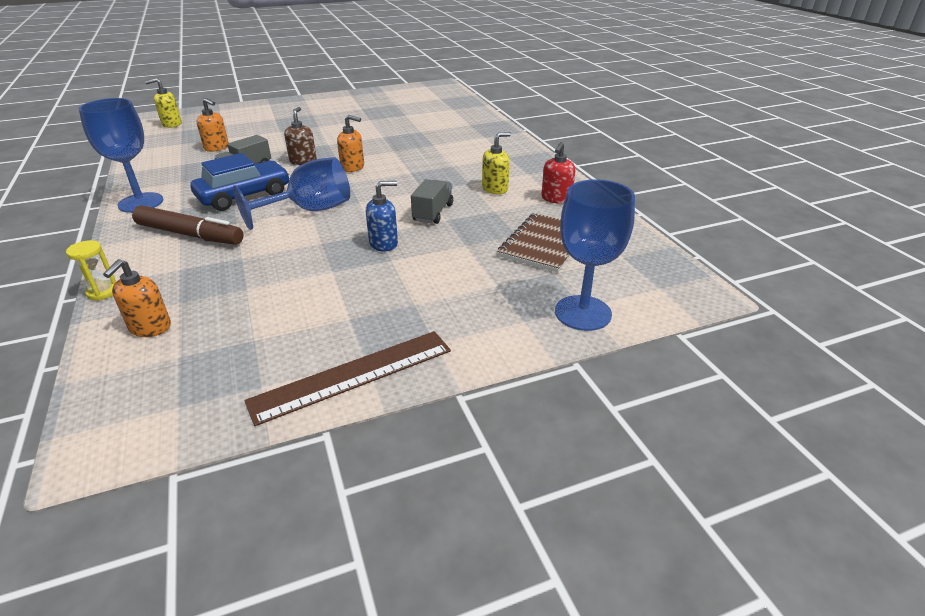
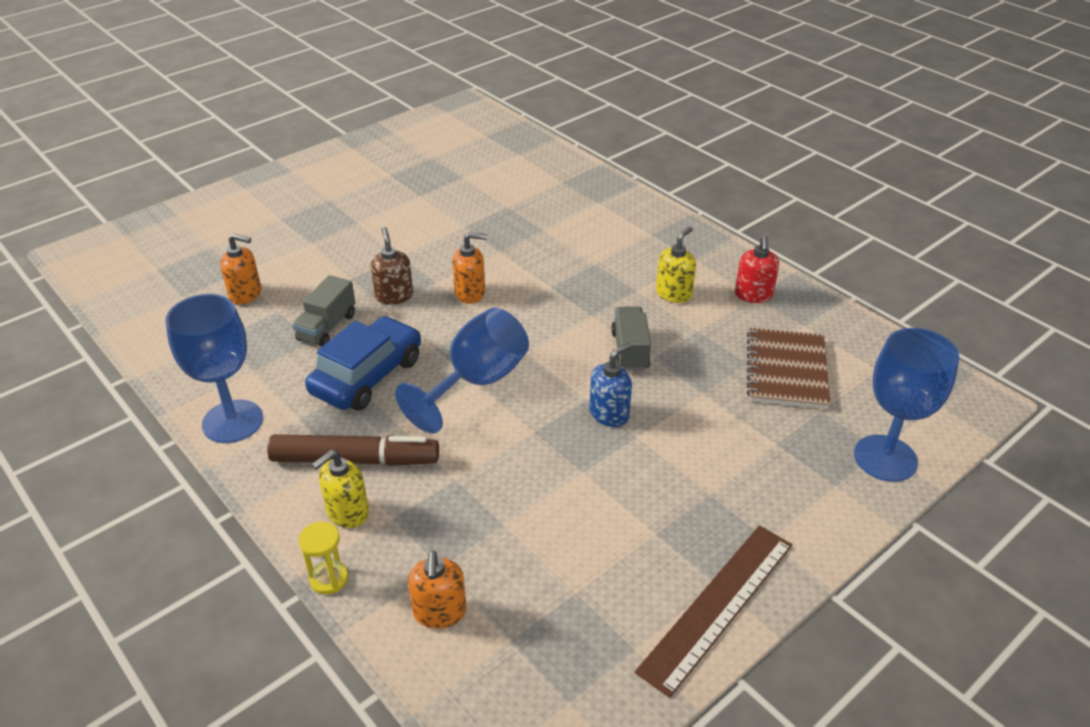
camera: 20 degrees left, 5 degrees up
yellow soap dispenser [145,78,182,128] -> yellow soap dispenser moved to [312,450,369,528]

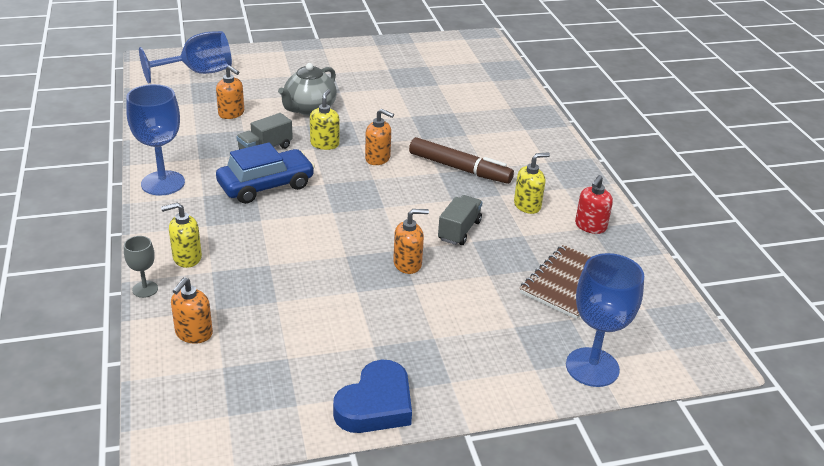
camera: 25 degrees right, 5 degrees down
brown marker [267,434,439,466] -> brown marker moved to [409,137,514,184]
yellow hourglass [299,522,348,595] -> grey goblet [124,236,158,298]
brown soap dispenser [371,227,413,305] -> yellow soap dispenser [310,89,340,150]
blue goblet [395,308,529,434] -> blue goblet moved to [139,31,232,84]
blue soap dispenser [590,343,632,427] -> orange soap dispenser [393,209,429,274]
brown ruler [635,525,792,698] -> blue heart [333,360,412,433]
none -> grey teapot [278,63,337,116]

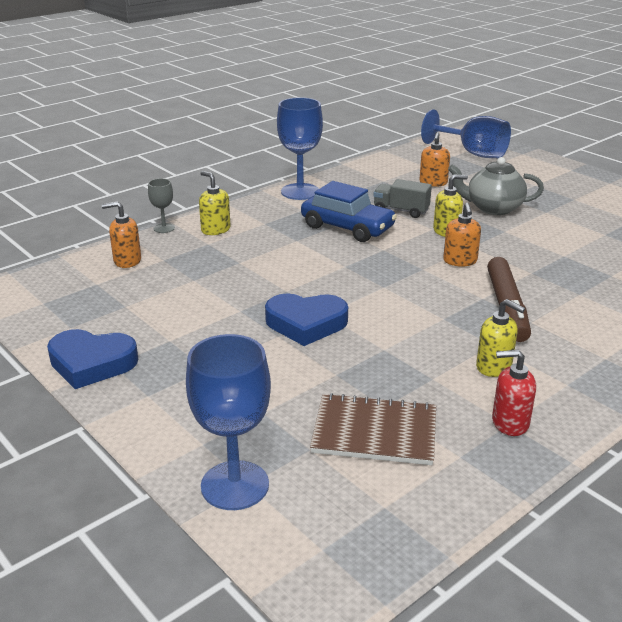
camera: 65 degrees right, 5 degrees down
orange soap dispenser [393,209,429,274] -> blue heart [265,293,348,346]
grey truck [438,195,482,245] -> none

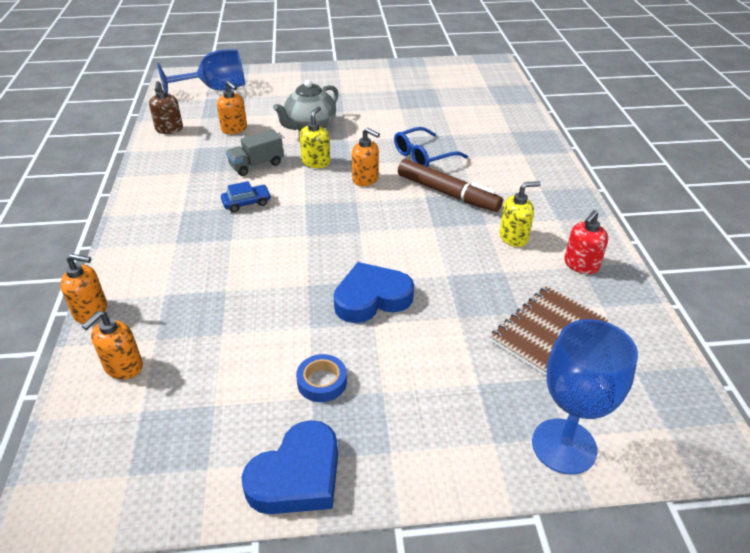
camera: 55 degrees left, 10 degrees up
grey goblet [148,178,175,233] -> orange soap dispenser [60,254,107,324]
yellow soap dispenser [199,171,231,235] -> none
blue heart [265,293,348,346] -> blue heart turned 150 degrees counterclockwise [334,262,414,323]
blue goblet [277,97,323,200] -> none
blue car [301,181,397,242] -> blue car [221,181,271,212], size x0.51
none -> brown soap dispenser [149,81,183,134]
none -> blue tape [296,354,347,402]
none -> blue glasses [394,127,468,167]

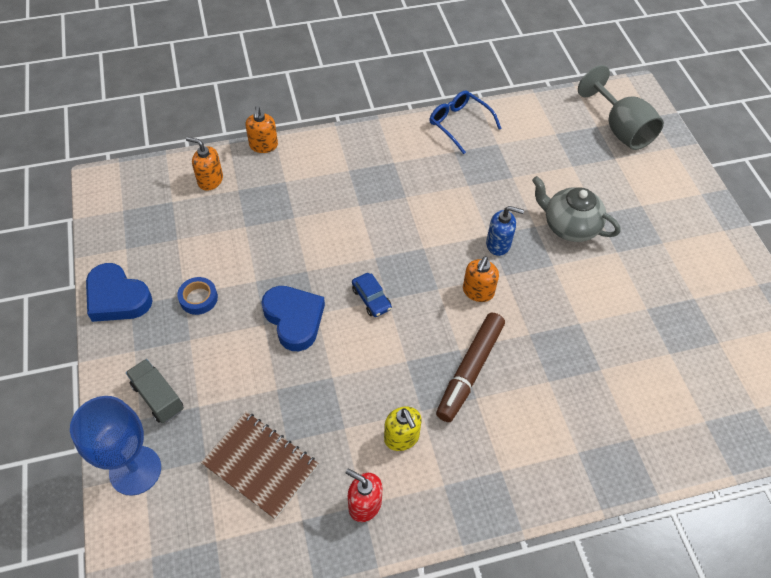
camera: 80 degrees right, 15 degrees up
brown soap dispenser [149,81,183,134] -> none
blue goblet [157,49,245,94] -> grey goblet [578,65,664,150]
orange soap dispenser [217,81,247,134] -> none
blue car [221,181,271,212] -> blue car moved to [352,273,392,317]
grey truck [226,129,284,176] -> grey truck moved to [126,359,184,423]
yellow soap dispenser [300,107,330,168] -> blue soap dispenser [486,206,524,256]
blue glasses [394,127,468,167] -> blue glasses moved to [429,90,502,154]

